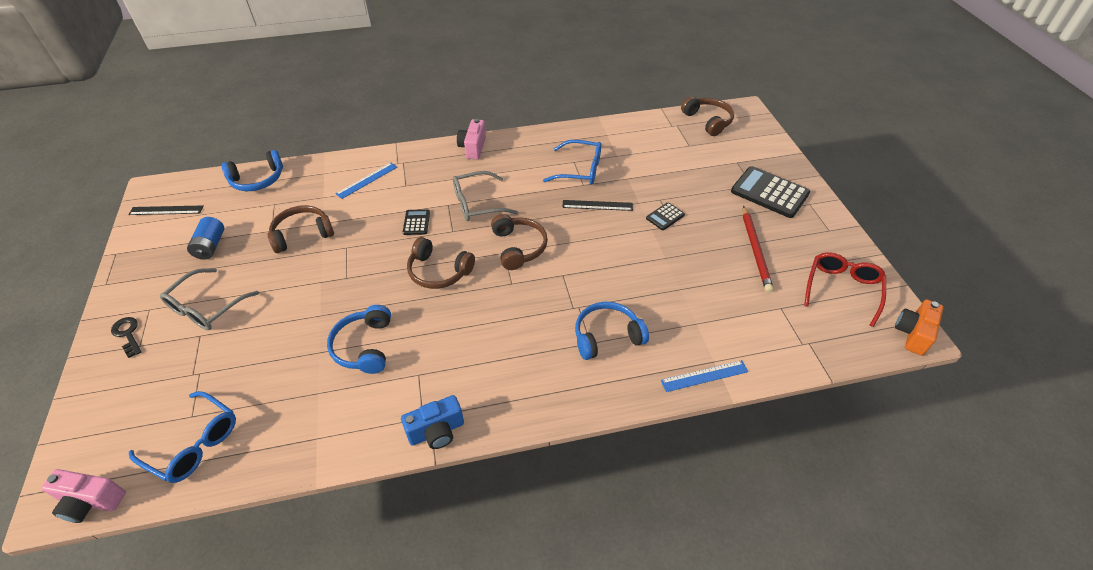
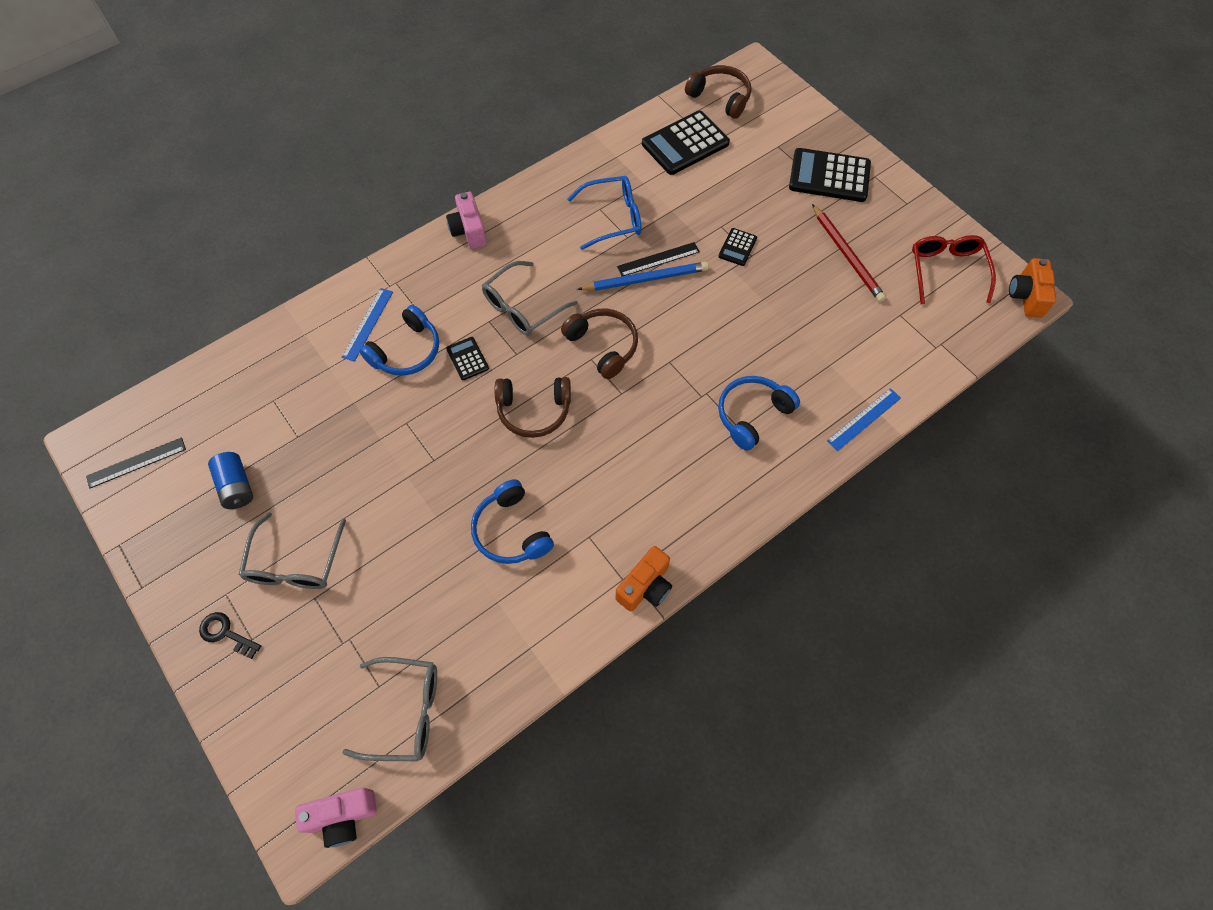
camera: 25 degrees left, 15 degrees up
blue glasses [129,391,236,483] -> grey glasses [342,657,437,761]
blue headphones [221,150,283,191] -> blue headphones moved to [359,305,439,376]
brown headphones [267,205,334,253] -> none
blue camera [401,395,464,449] -> orange camera [616,546,672,612]
none -> blue pencil [577,262,709,291]
none -> black calculator [642,111,730,175]

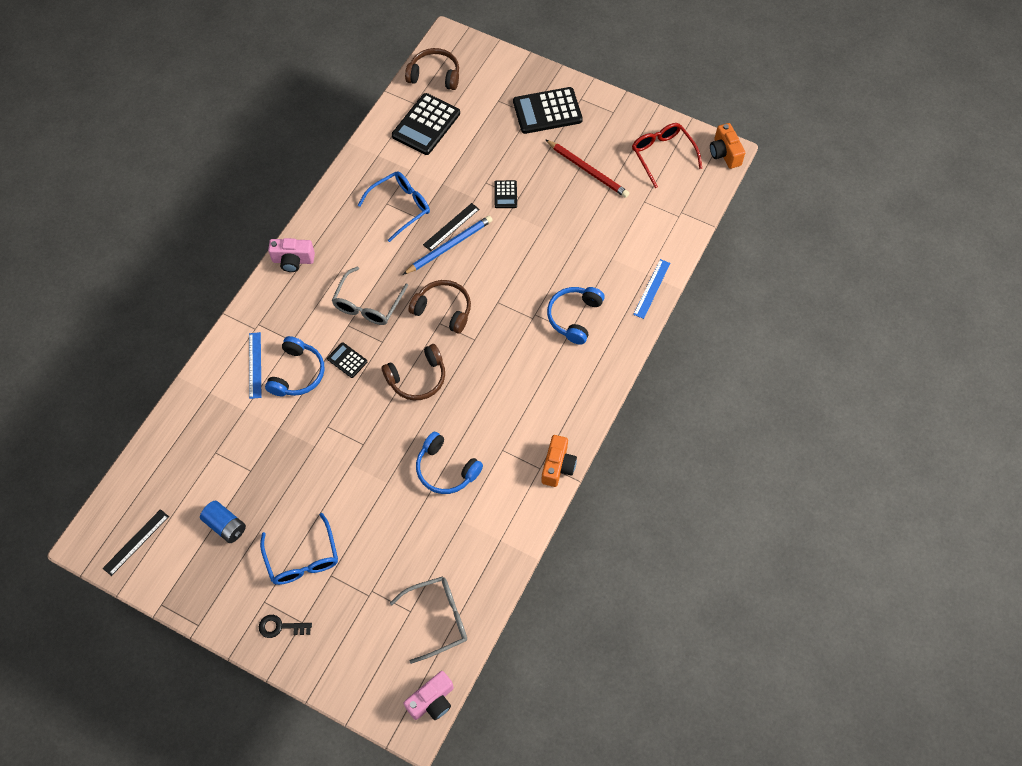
camera: 25 degrees left, 0 degrees up
grey glasses [239,512,346,589] -> blue glasses [260,513,338,585]
pink camera [446,192,487,249] -> pink camera turned 45 degrees counterclockwise [268,238,315,272]

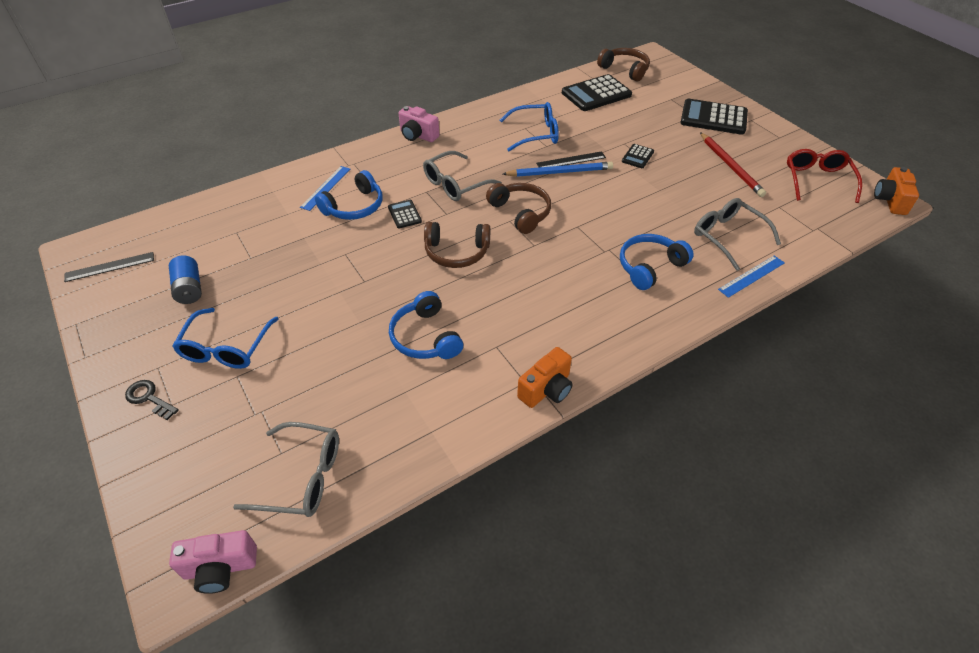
camera: 30 degrees right, 15 degrees down
none -> grey glasses [694,198,781,271]

